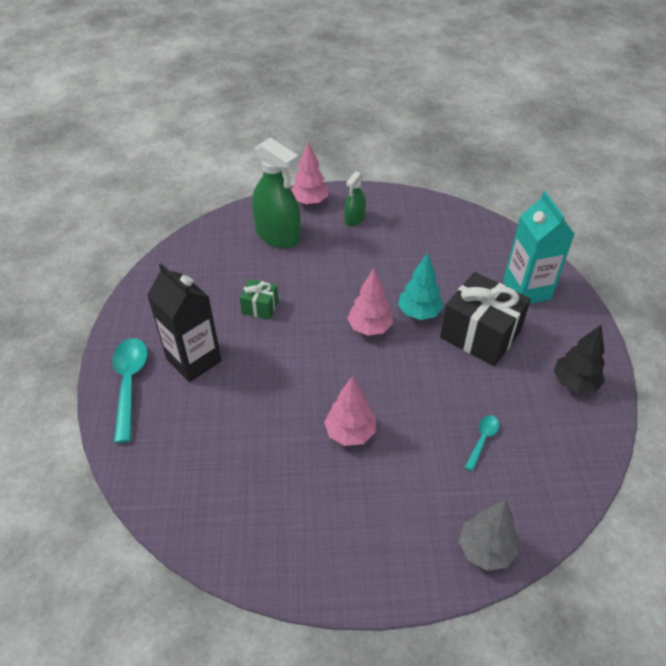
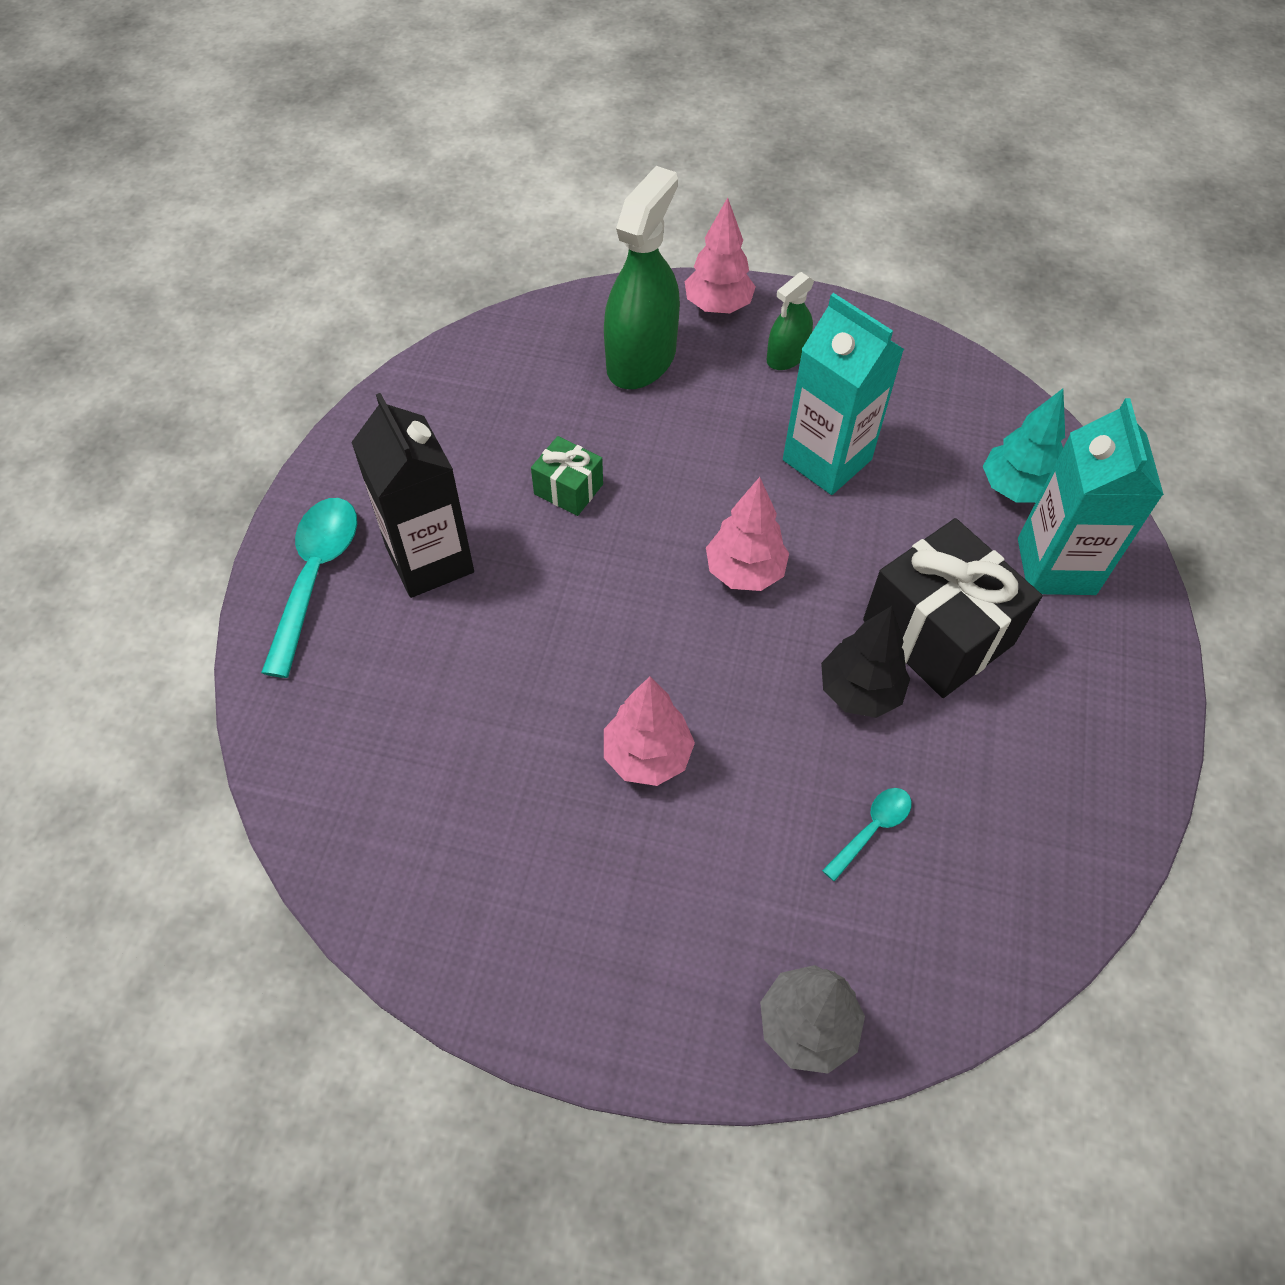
camera: 15 degrees right, 10 degrees up
green spray bottle [252,137,301,248] -> green spray bottle turned 120 degrees counterclockwise [604,166,680,389]
turquoise tree [398,253,443,320] -> turquoise tree moved to [983,389,1065,503]
black tree [554,325,605,393] -> black tree moved to [821,606,910,718]
none -> turquoise carton [783,293,904,495]

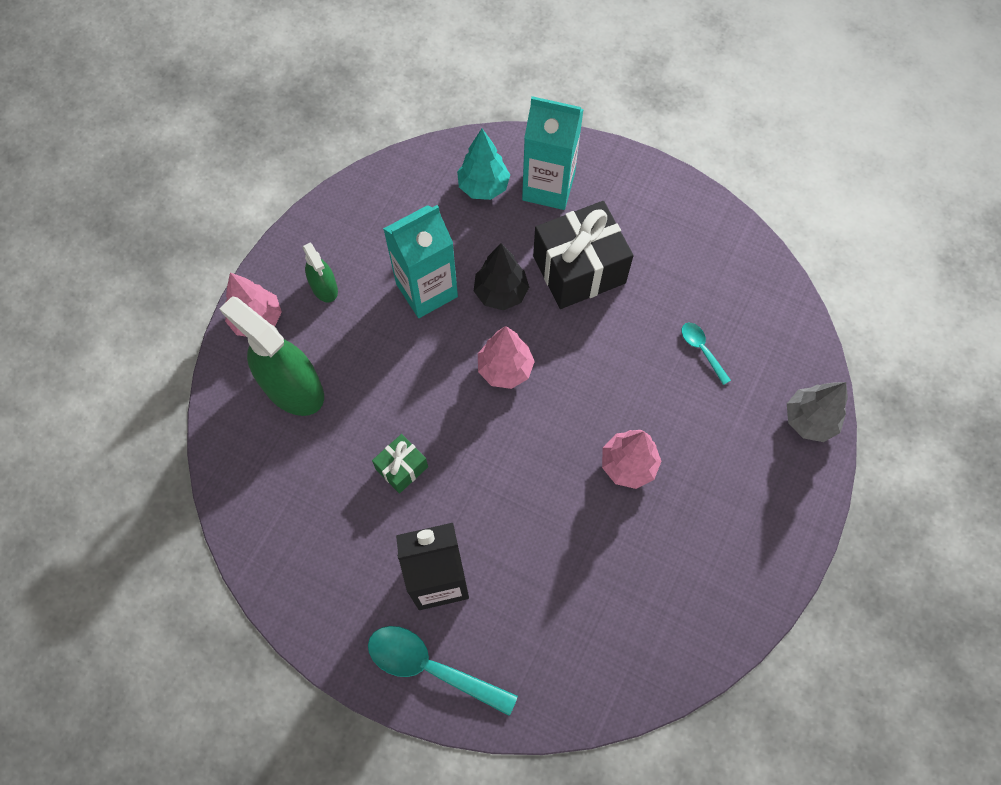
camera: 75 degrees left, 10 degrees up
black tree [821,606,910,718] -> black tree moved to [474,243,529,310]

